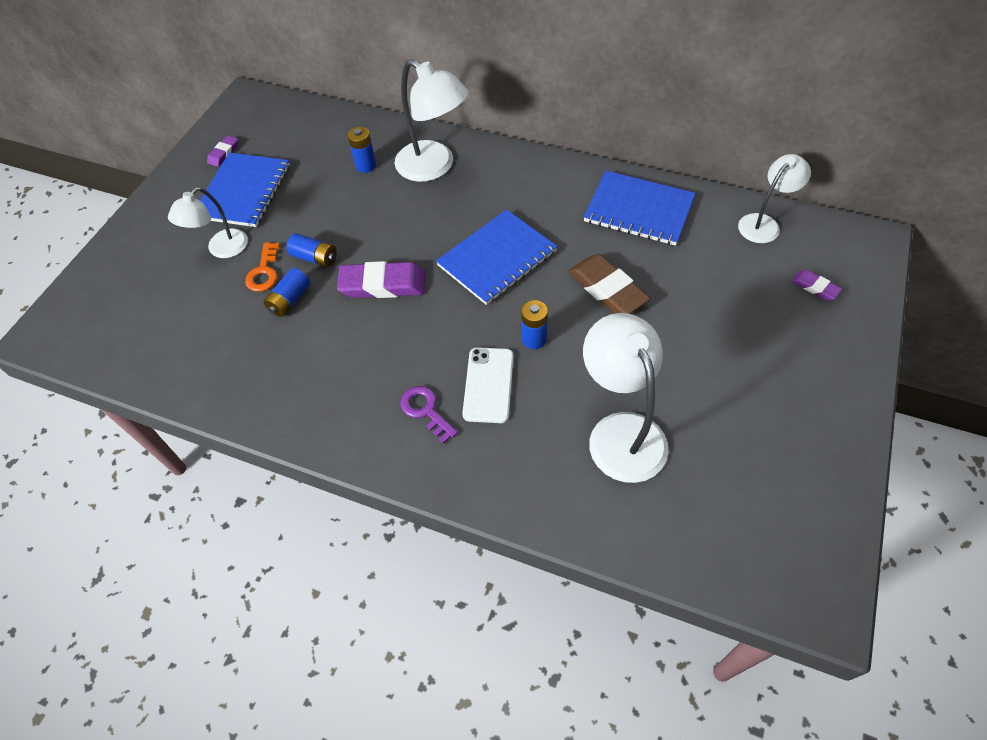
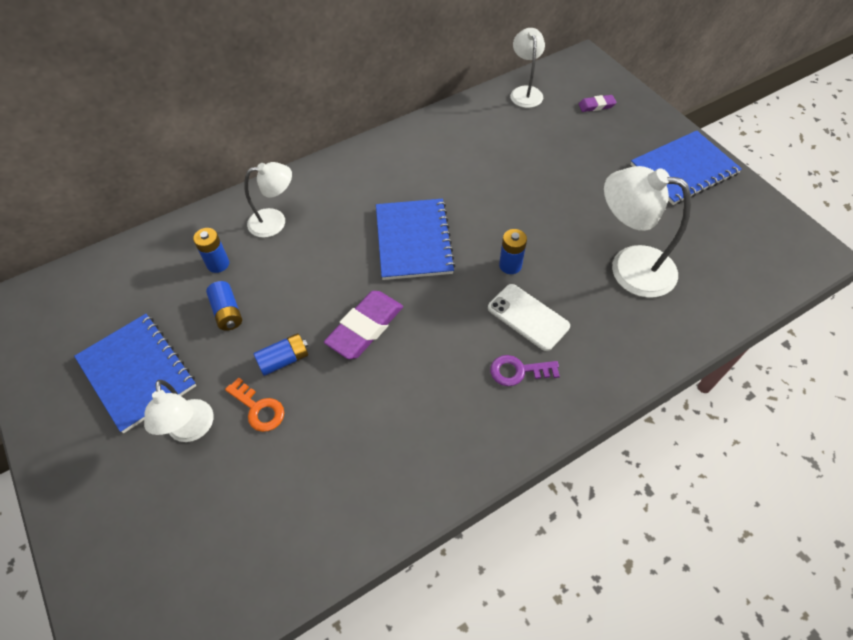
camera: 55 degrees left, 0 degrees up
purple eraser [207,136,238,167] -> none
blue battery [263,268,310,317] -> blue battery moved to [206,281,242,331]
white lamp [395,59,469,182] -> white lamp [244,162,292,238], size x0.62
brown eraser [568,254,651,314] -> none
blue notebook [584,171,696,246] -> blue notebook moved to [630,130,742,205]

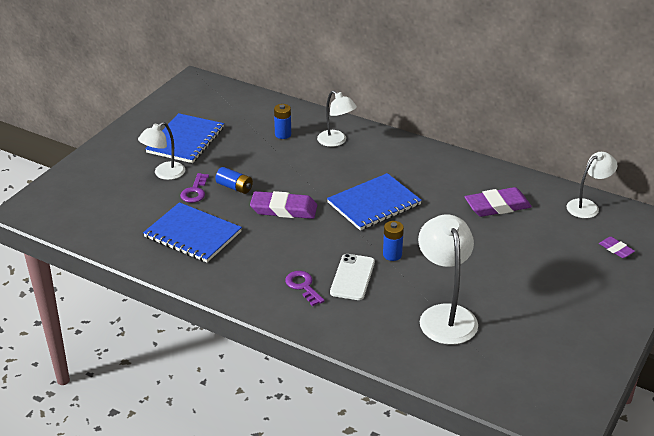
camera: 60 degrees right, 20 degrees down
blue battery [206,281,242,331] -> none
orange key [225,377,284,432] -> purple key [180,173,209,203]
blue notebook [630,130,742,205] -> blue notebook moved to [143,202,242,263]
none -> purple eraser [465,187,532,217]

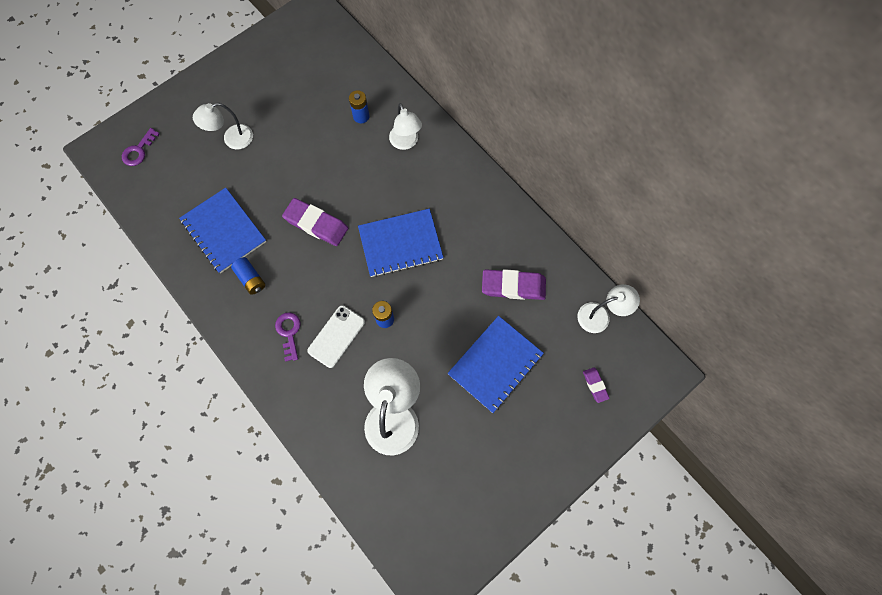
camera: 20 degrees right, 35 degrees up
blue notebook [145,113,224,163] -> blue notebook moved to [447,316,544,413]
purple key [180,173,209,203] -> purple key moved to [122,128,160,166]
blue battery [215,167,253,194] -> blue battery moved to [231,257,265,295]

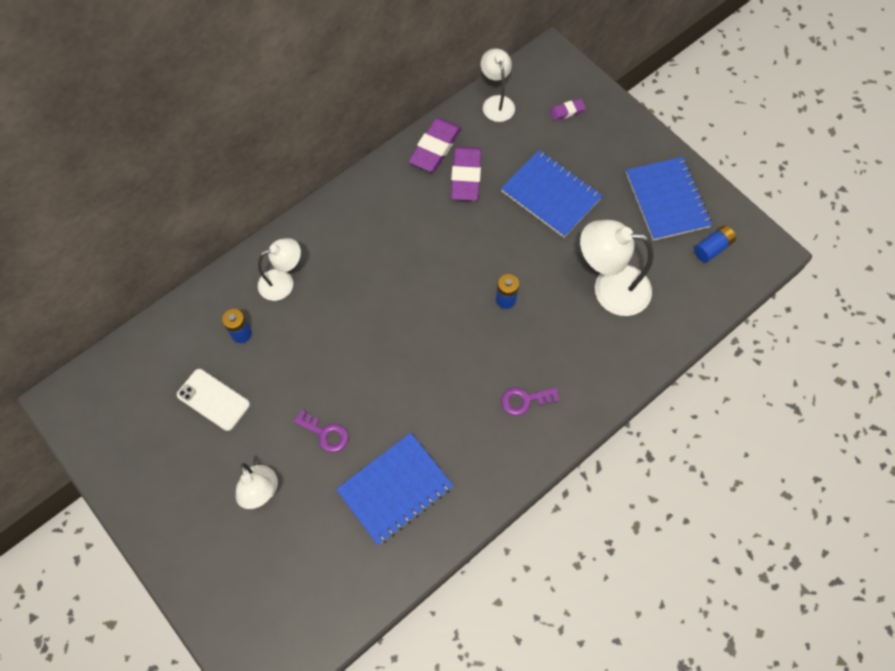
camera: 90 degrees left, 5 degrees down
purple key [122,128,160,166] -> purple key moved to [294,410,348,453]
blue battery [231,257,265,295] -> blue battery moved to [694,225,736,262]
purple eraser [282,198,348,246] -> purple eraser moved to [409,118,461,172]
white phone [307,305,365,368] -> white phone moved to [177,369,250,431]
blue notebook [358,209,444,277] -> blue notebook moved to [626,157,712,241]

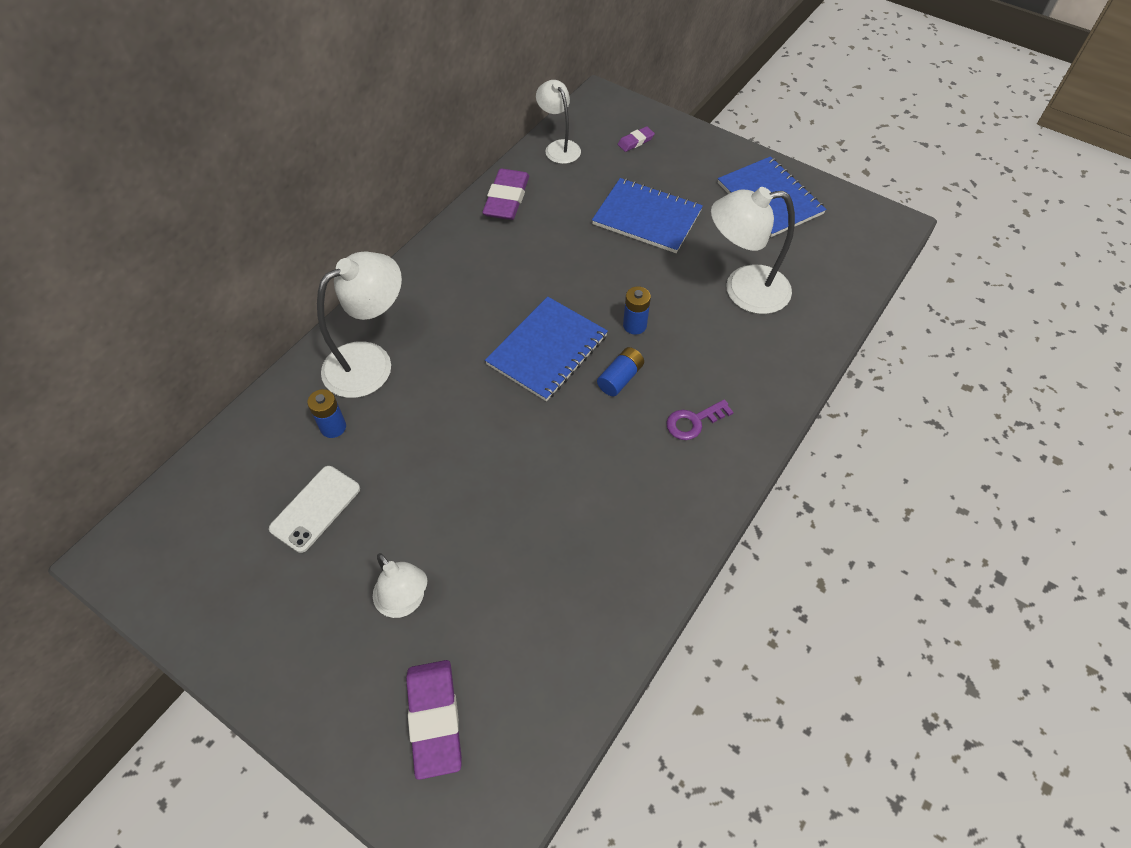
camera: 15 degrees left, 10 degrees down
white phone [177,369,250,431] -> white phone turned 75 degrees counterclockwise [269,466,360,553]
white lamp [258,238,301,301] -> white lamp [317,251,402,398], size x1.60
purple key [294,410,348,453] -> none
blue notebook [336,433,453,545] -> blue notebook moved to [485,297,608,401]
purple eraser [451,147,481,201] -> purple eraser moved to [406,660,462,780]
blue battery [694,225,736,262] -> blue battery moved to [597,347,644,396]

